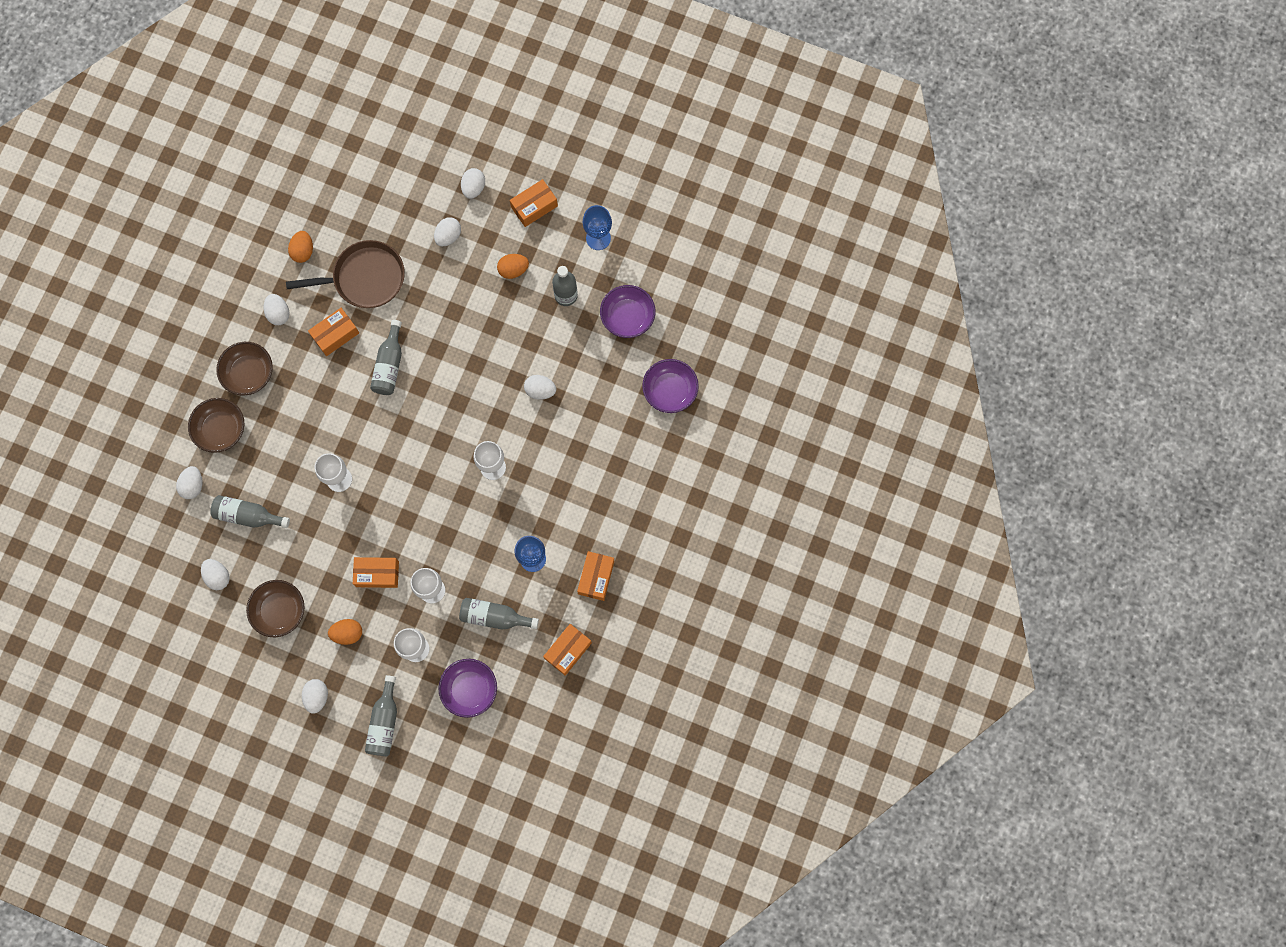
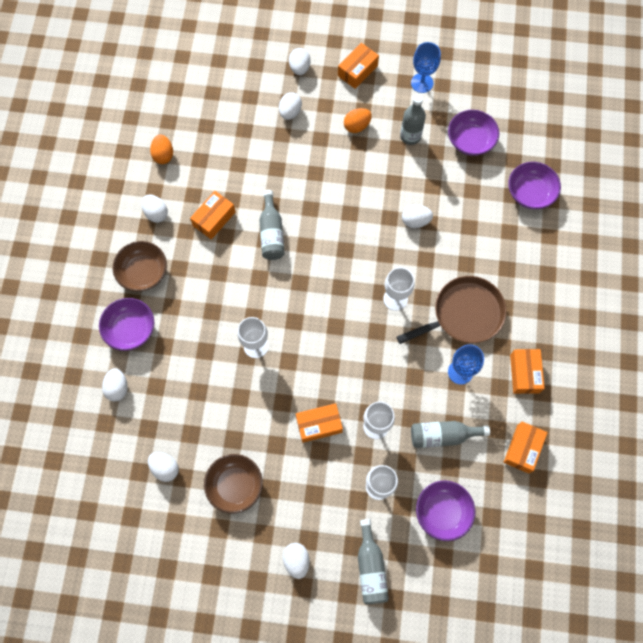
camera: 15 degrees left, 5 degrees down
brown bowl [188,398,244,453] -> purple bowl [99,298,154,351]
grey bottle [210,495,290,528] -> none
brown pan [286,240,405,308] -> brown pan moved to [397,276,506,344]
orange egg [328,619,362,645] -> none

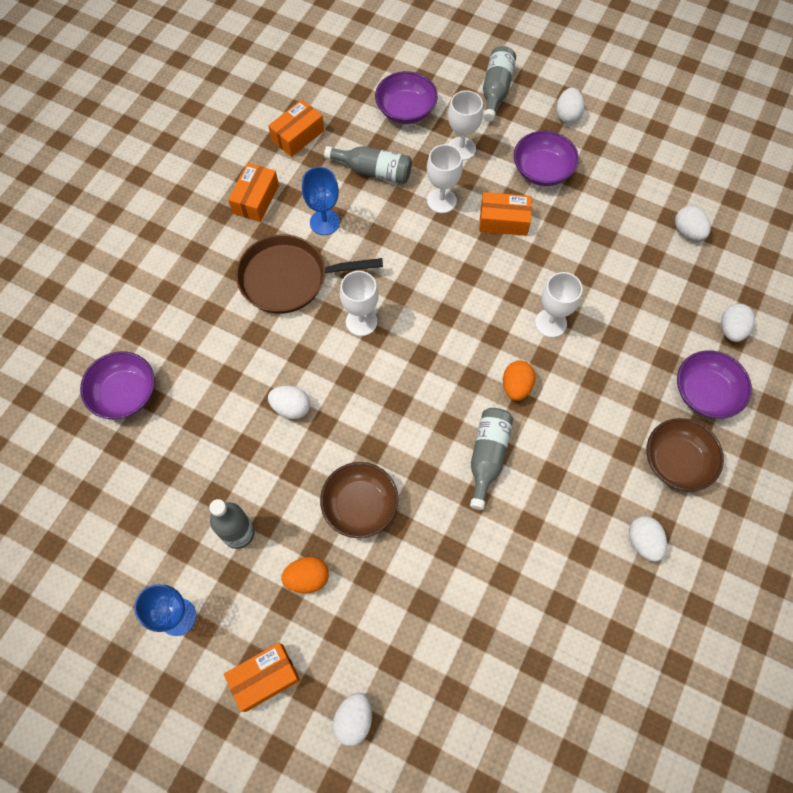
camera: 160 degrees left, 5 degrees down
orange egg [150,135,173,164] -> orange egg moved to [503,361,536,401]
orange box [190,191,235,240] -> none
brown bowl [204,454,263,514] -> brown bowl moved to [320,462,398,538]
white egg [279,92,302,120] -> none
purple bowl [448,110,499,156] -> purple bowl moved to [514,131,579,186]

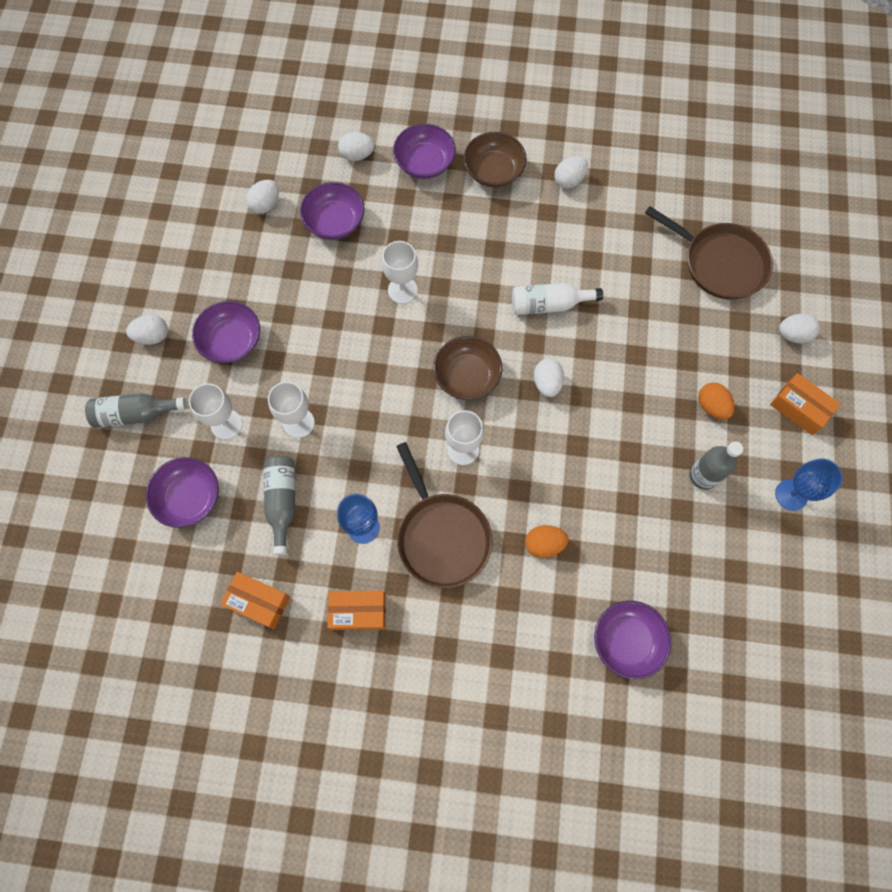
camera: 110 degrees left, 5 degrees up
white egg [268,386,310,419] -> white egg moved to [534,359,564,397]
brown bowl [320,462,398,538] -> brown bowl moved to [433,336,502,400]
grey bottle [470,408,513,510] -> white bottle [512,283,603,315]
orange box [479,192,532,236] -> none
orange egg [503,361,536,401] -> orange egg moved to [525,525,568,558]
none -> purple bowl [300,182,364,240]
none -> brown pan [645,206,773,300]

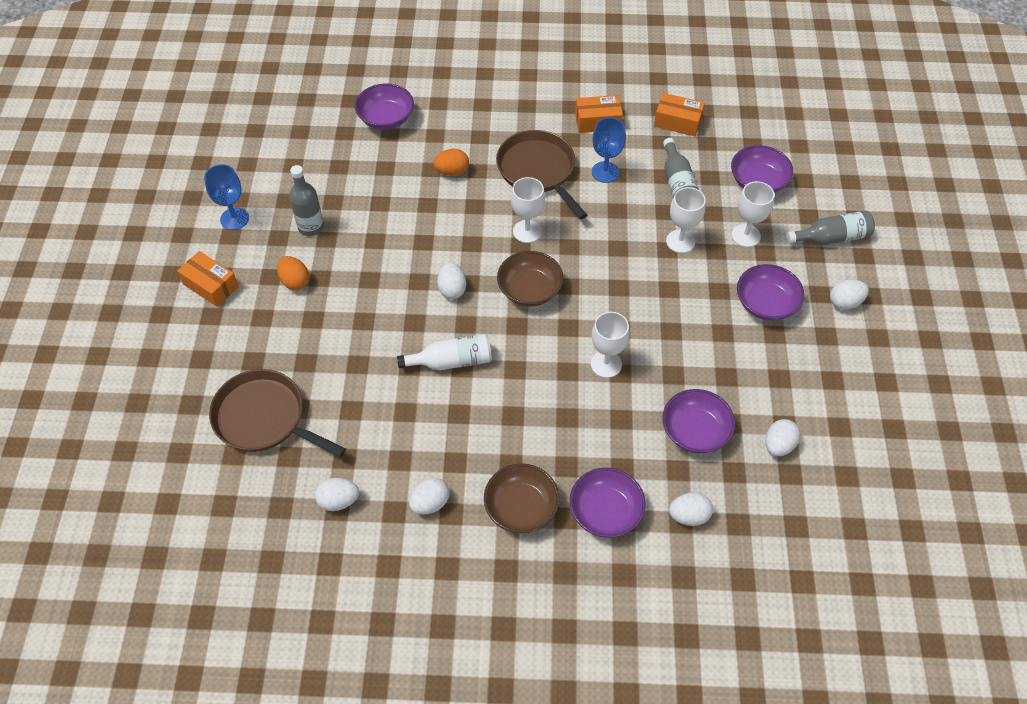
camera: 175 degrees right, 15 degrees down
white egg [779,314,820,343] -> white egg moved to [315,478,359,511]

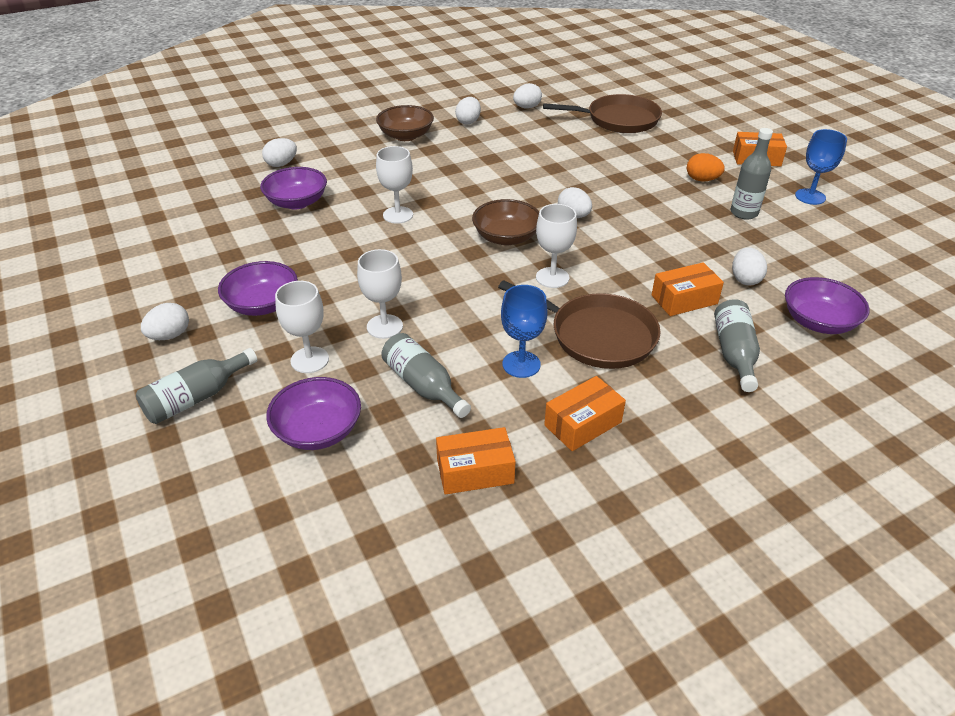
camera: 150 degrees right, 15 degrees down
white bottle [397,334,492,370] -> none
orange egg [433,149,469,176] -> orange box [652,262,724,316]
purple bowl [569,468,646,538] -> none
white egg [765,419,800,456] -> white egg moved to [732,247,767,286]
none -> grey bottle [714,299,760,392]

